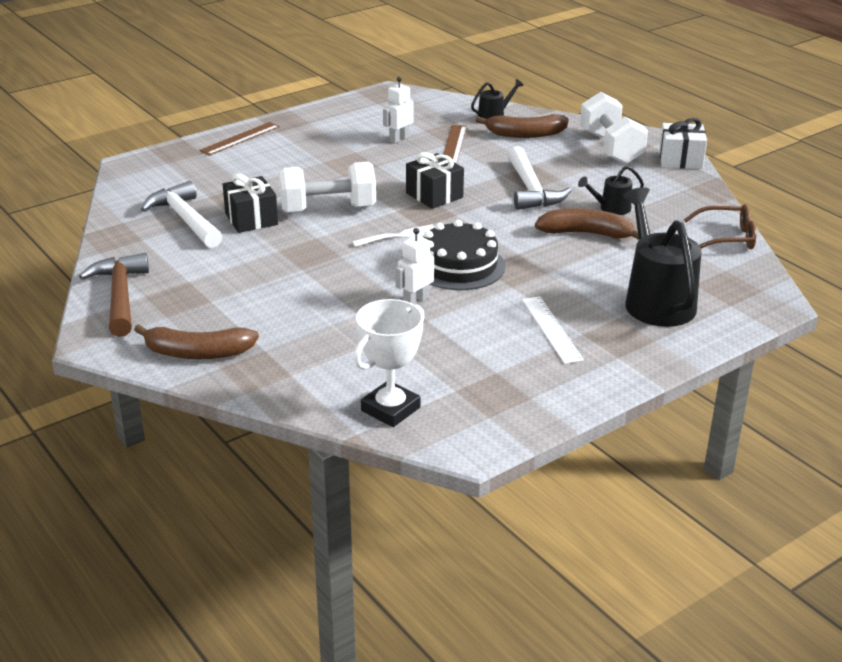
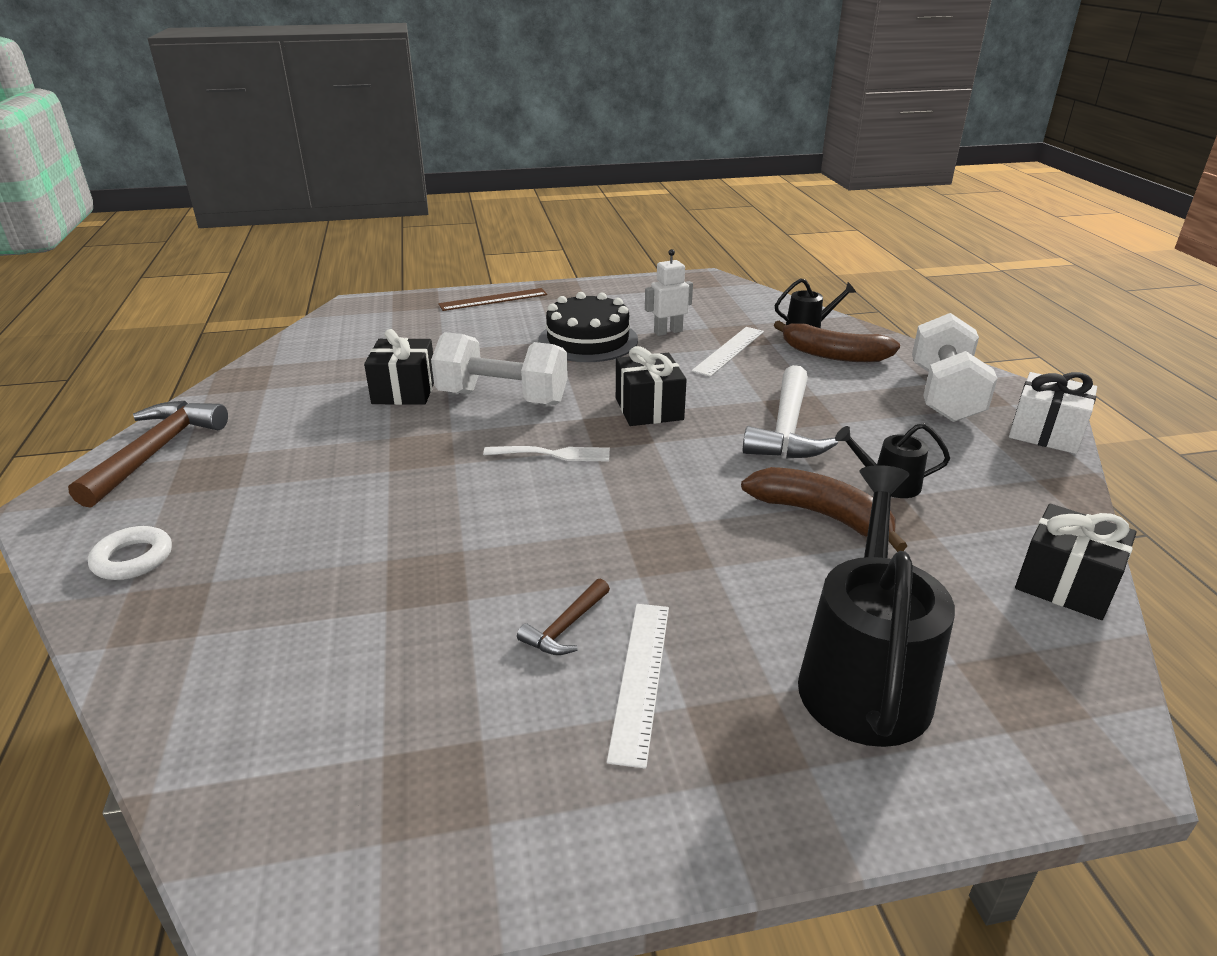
camera: 25 degrees right, 0 degrees up
brown banana [134,324,259,359] -> white ring [88,526,172,580]
white hammer [140,181,223,248] -> none
white trophy [354,299,425,427] -> none
white robot [395,228,434,305] -> none
black cake [424,220,505,290] -> black cake moved to [538,292,638,362]
brown ruler [443,125,467,164] -> white ruler [692,327,764,377]
brown glasses [684,204,756,249] -> black gift [1015,504,1137,620]
none -> brown hammer [517,578,610,655]

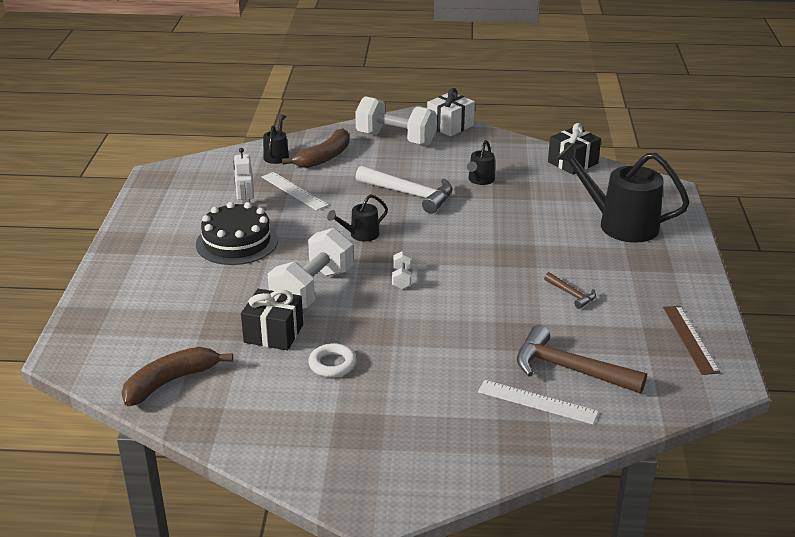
camera: 75 degrees left, 0 degrees up
brown hammer [68,401,228,508] -> brown hammer moved to [517,325,647,394]
white ring [88,526,172,580] -> white ring moved to [308,343,357,378]
brown ruler [438,288,547,311] -> brown ruler moved to [663,306,721,375]
white fork [483,446,610,461] -> white dumbbell [392,251,412,289]
white ruler [607,604,669,769] -> white ruler moved to [478,380,599,424]
black gift [616,346,687,426] -> black watering can [327,194,388,242]
brown banana [741,467,907,552] -> brown banana moved to [121,347,233,406]

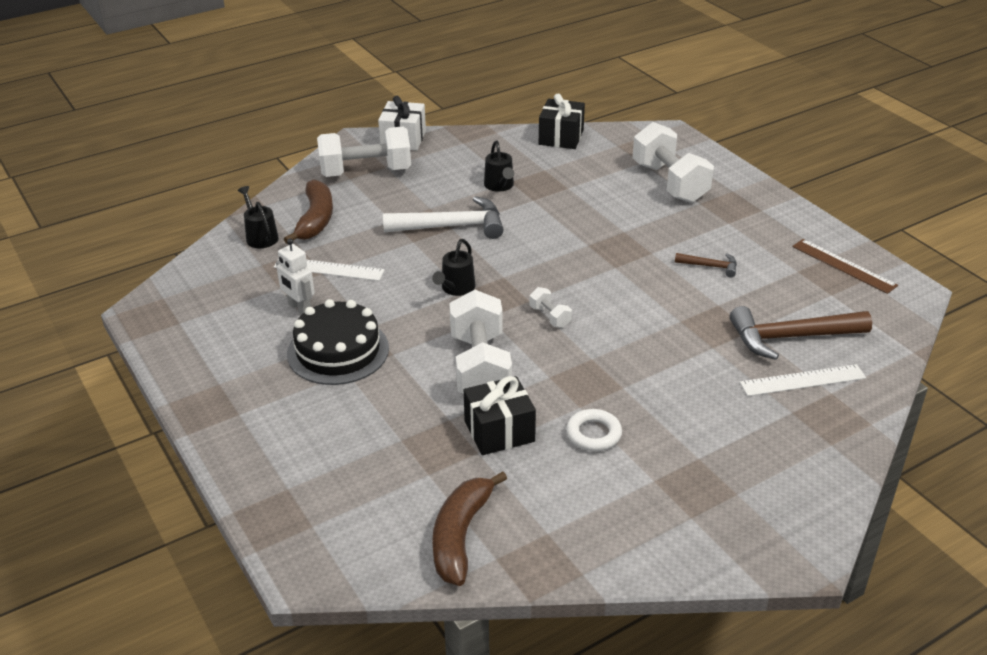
camera: 35 degrees left, 5 degrees up
black watering can [556,144,690,243] -> white dumbbell [632,122,714,203]

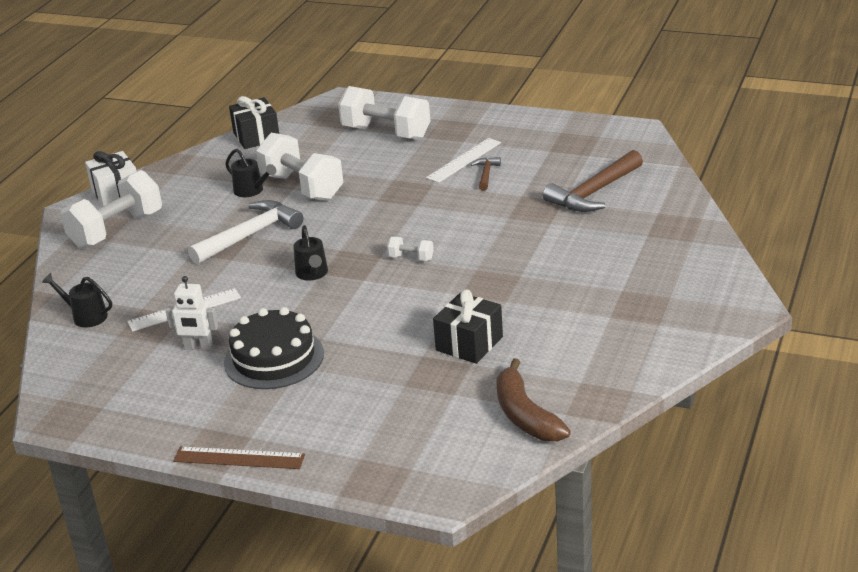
camera: 35 degrees left, 5 degrees down
brown banana [284,180,333,244] -> none
white dumbbell [449,290,512,394] -> white dumbbell moved to [256,133,344,201]
white ring [566,409,622,451] -> none
brown hammer [675,253,737,277] -> brown hammer turned 60 degrees counterclockwise [470,157,501,191]
white ruler [740,364,866,396] -> white ruler moved to [426,138,501,183]
brown ruler [792,239,898,294] -> brown ruler moved to [173,447,305,469]

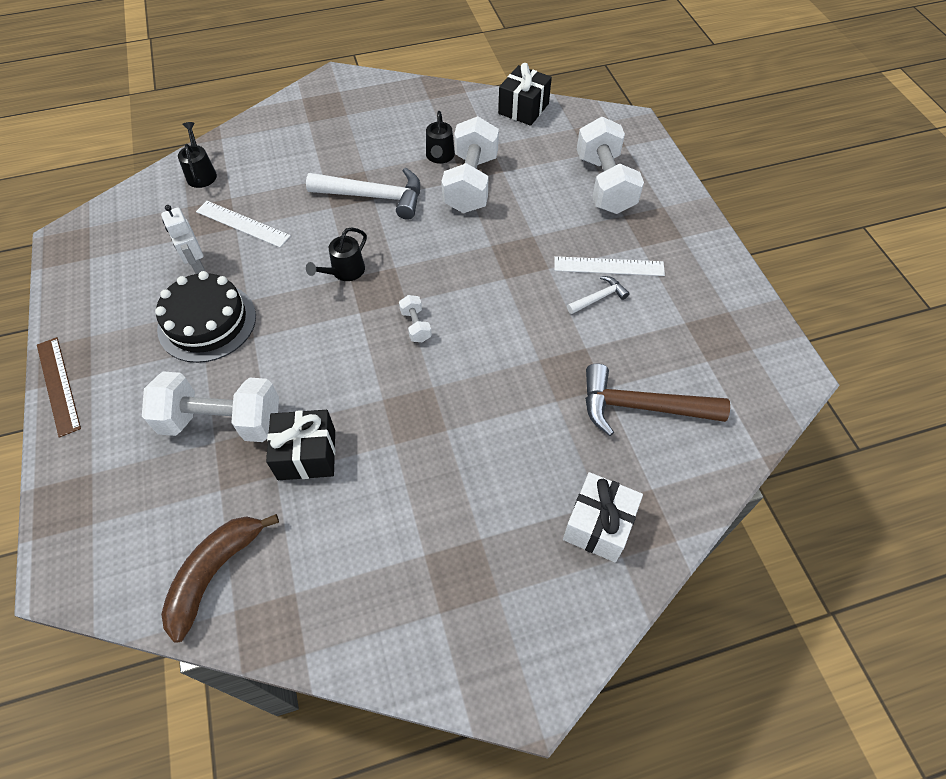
camera: 50 degrees right, 25 degrees up
white dumbbell [61,170,162,249] -> white dumbbell moved to [142,372,279,442]
white gift [85,151,137,206] -> white gift moved to [563,472,643,562]
brown hammer [470,157,501,191] -> white hammer [567,276,629,314]

